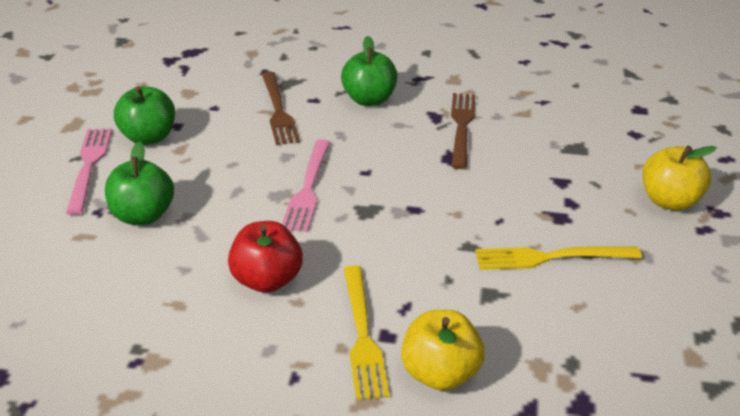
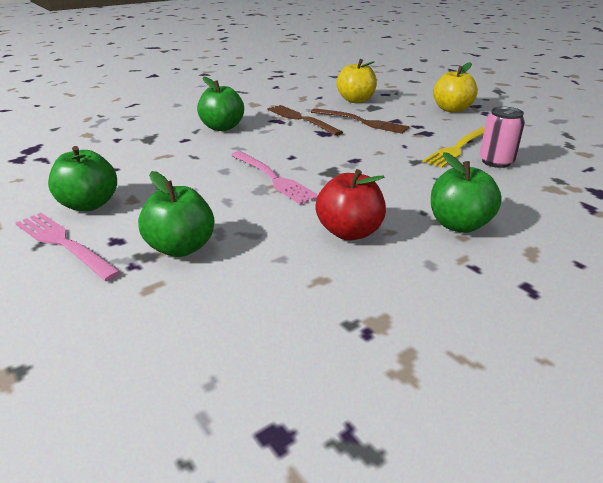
camera: 45 degrees left, 5 degrees down
brown fork [262,72,300,145] -> brown fork moved to [311,108,410,134]
yellow fork [344,266,390,400] -> green apple [431,152,502,233]
yellow apple [401,310,485,391] -> yellow apple moved to [336,59,377,103]
none -> pink can [479,107,525,168]

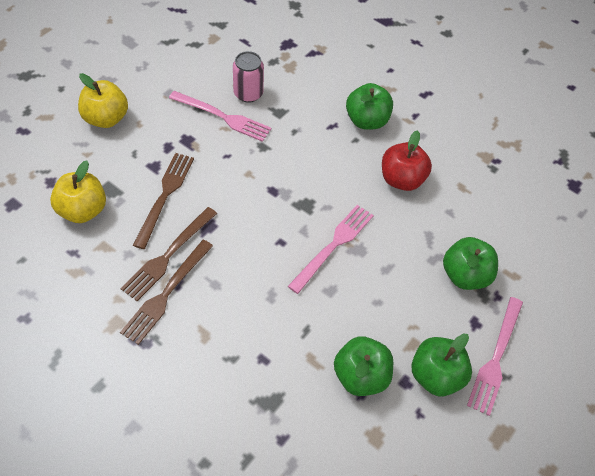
camera: 110 degrees left, 25 degrees up
green apple [197,76,244,131] -> green apple moved to [334,336,393,396]
yellow fork [423,127,485,168] -> pink fork [169,91,271,142]
none -> brown fork [120,240,213,345]

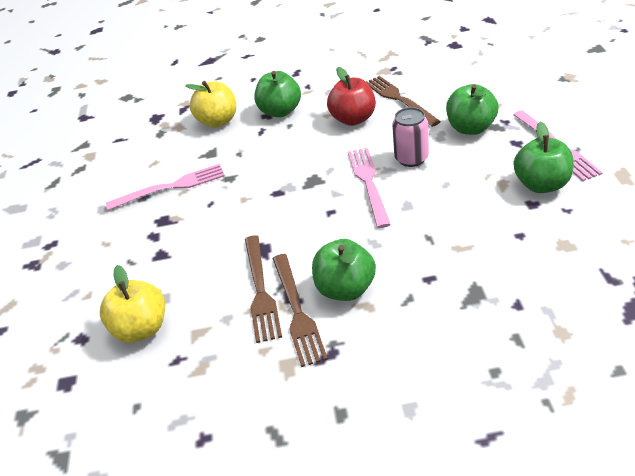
camera: 35 degrees left, 15 degrees down
yellow apple [78,73,128,128] -> yellow apple moved to [185,81,236,128]
brown fork [133,153,194,249] -> brown fork moved to [366,76,441,127]
pink can [233,51,264,103] -> pink can moved to [392,107,429,167]
green apple [334,336,393,396] -> green apple moved to [312,239,376,301]

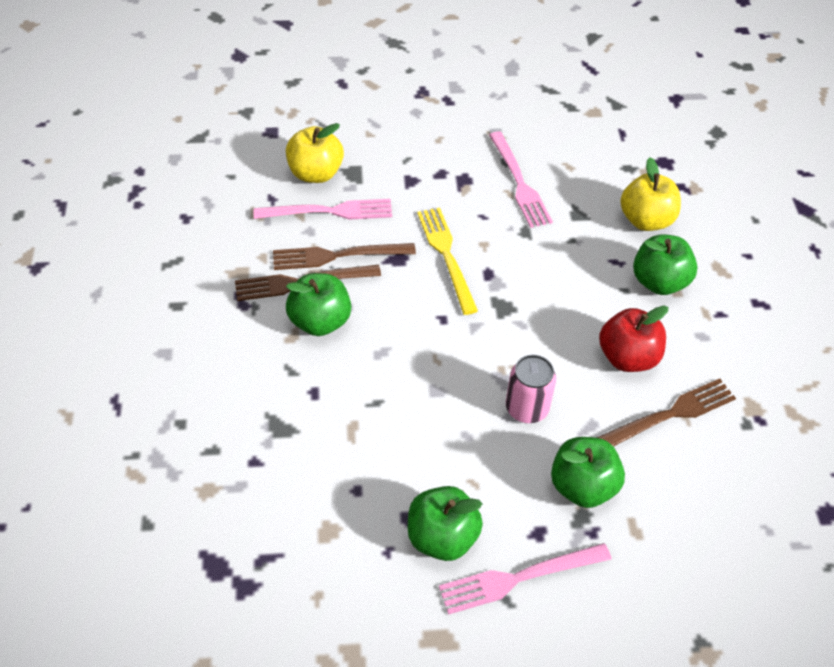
camera: 85 degrees right, 10 degrees up
pink fork [348,148,391,228] -> pink fork moved to [254,199,392,220]
none -> yellow fork [417,208,478,315]

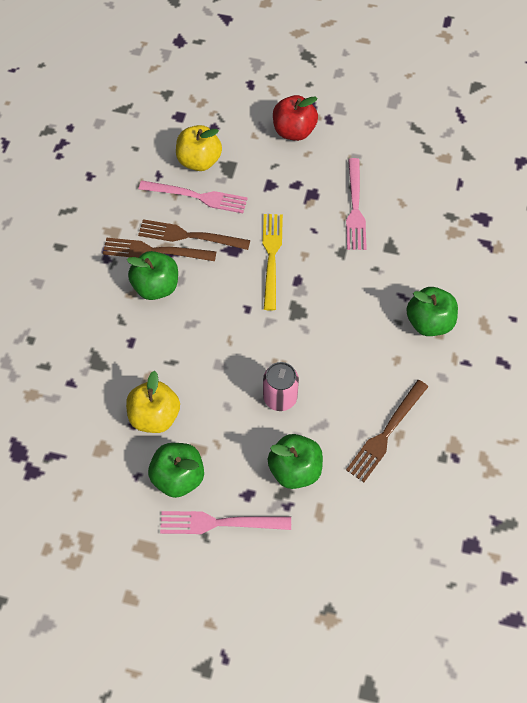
camera: 20 degrees right, 10 degrees up
brown fork [596,378,736,447] -> brown fork turned 135 degrees clockwise [346,380,428,482]
red apple [599,305,668,372] -> red apple moved to [273,95,318,141]
yellow apple [620,157,681,231] -> yellow apple moved to [126,371,180,433]

